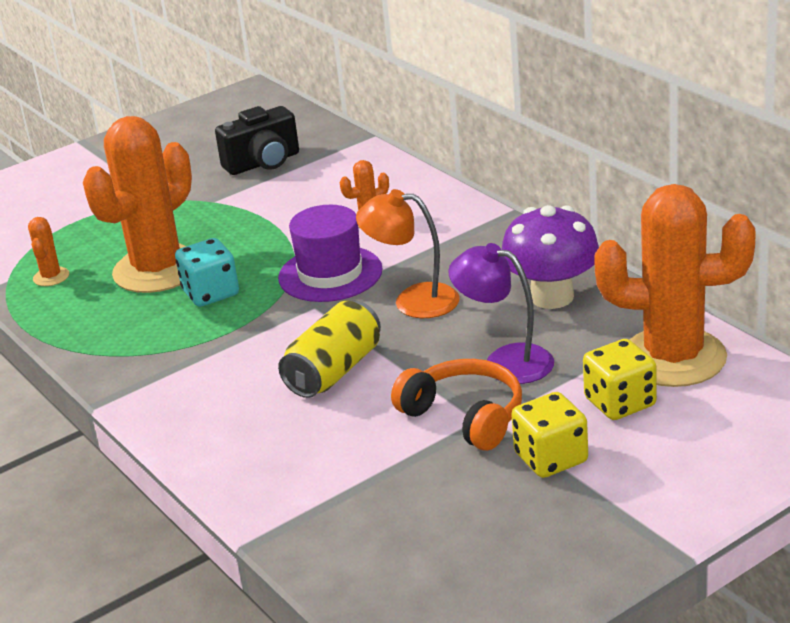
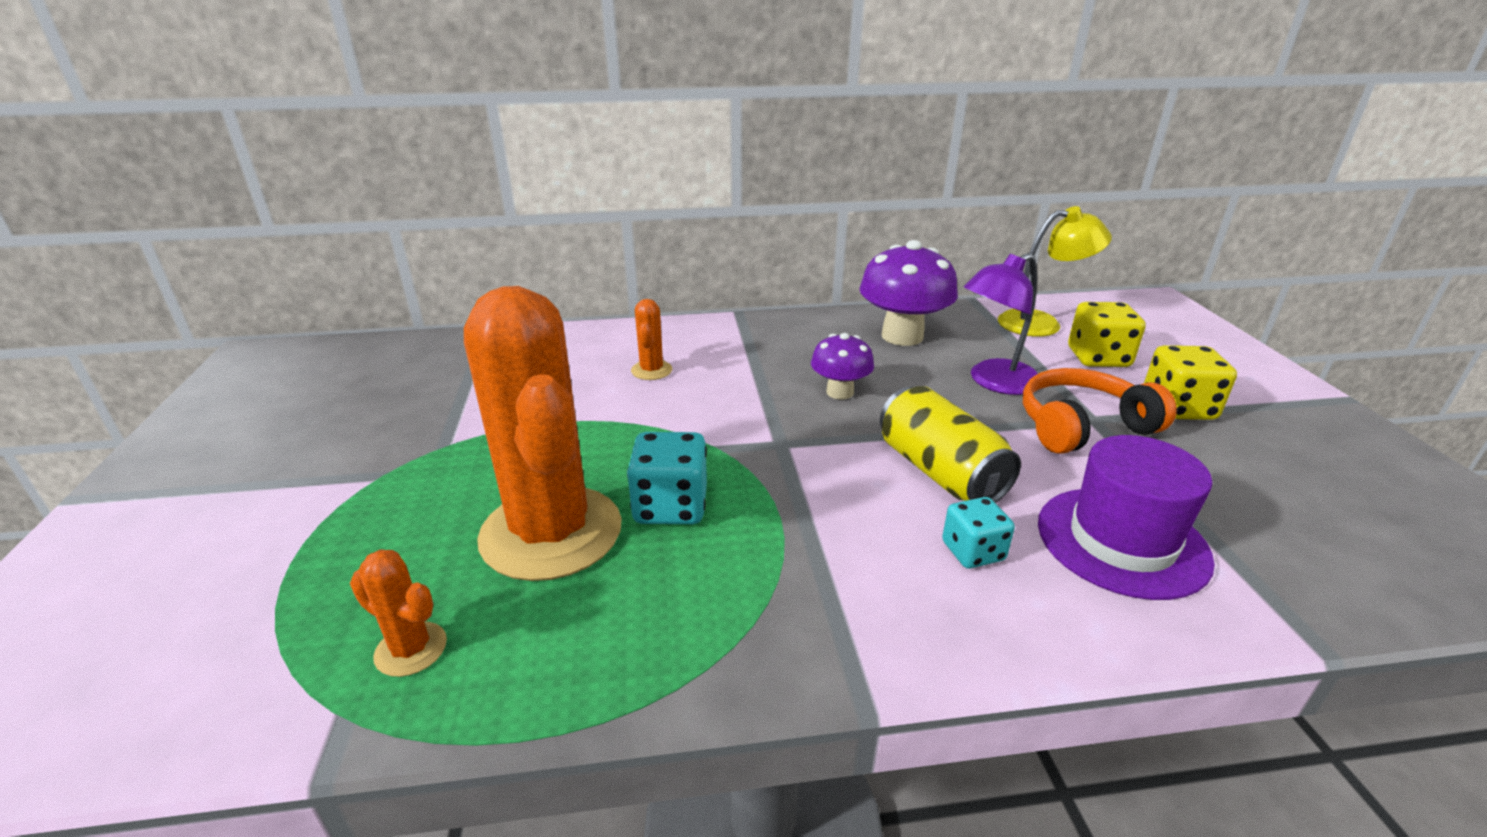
camera: 65 degrees left, 0 degrees up
black camera [215,106,299,175] -> none
purple hat [278,205,383,302] -> purple hat moved to [1038,435,1215,600]
orange lamp [356,189,460,318] -> purple mushroom [811,333,874,399]
orange cactus [594,184,756,387] -> yellow lamp [998,206,1112,337]
none -> turquoise dice [942,497,1015,568]

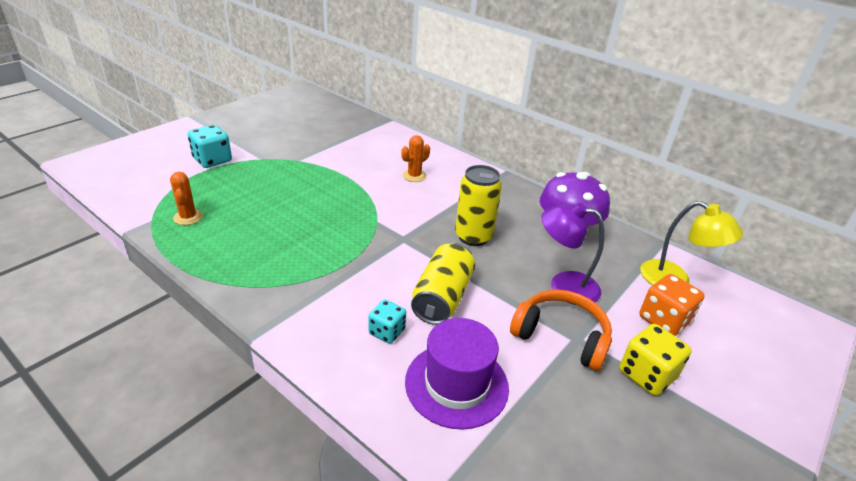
camera: 45 degrees right, 5 degrees up
orange cactus [464,286,622,581] -> none
turquoise dice [627,432,707,524] -> turquoise dice moved to [188,125,232,168]
purple mushroom [811,333,874,399] -> yellow can [455,165,502,246]
yellow dice [1068,302,1146,367] -> orange dice [639,274,705,336]

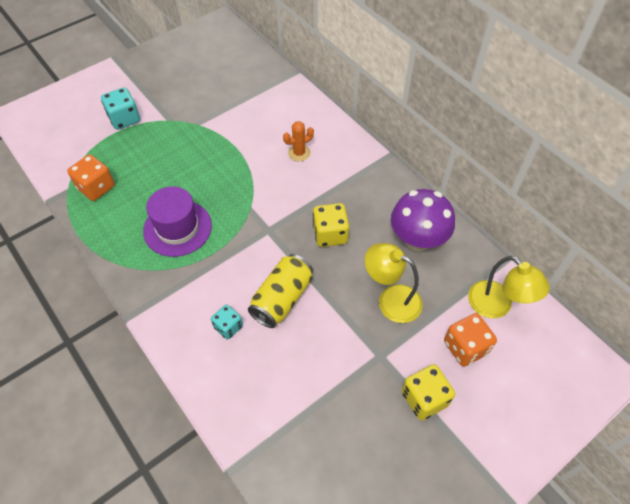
camera: 15 degrees right, 20 degrees up
orange cactus [170,172,203,225] -> orange dice [67,154,115,201]
purple hat [405,318,509,430] -> purple hat moved to [143,186,212,257]
yellow can [455,165,502,246] -> yellow dice [313,203,349,247]
orange headphones [510,290,612,371] -> none
purple lamp [542,203,605,305] -> yellow lamp [365,243,422,323]

